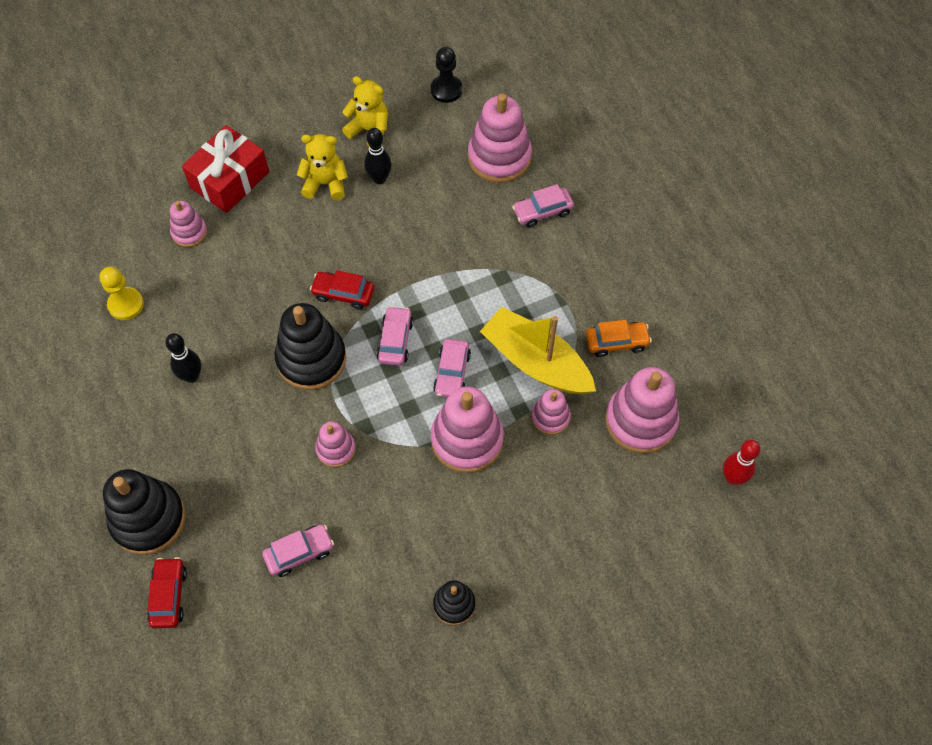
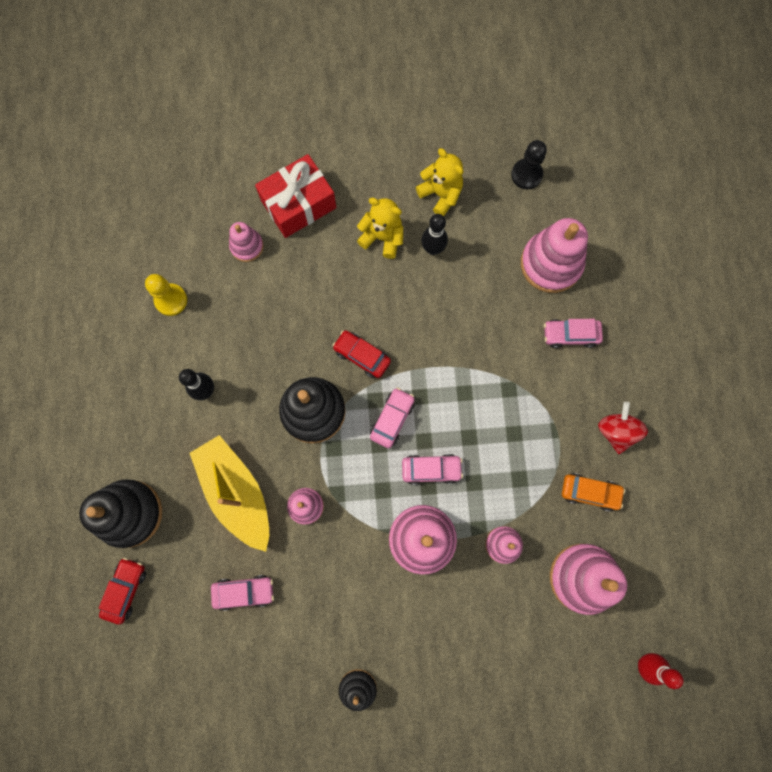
camera: 20 degrees right, 15 degrees up
pink car [433,339,471,398] -> pink car turned 120 degrees counterclockwise [402,454,463,485]
yellow boat [480,307,596,394] -> yellow boat moved to [190,435,269,552]
none -> red spinning top [598,402,648,454]

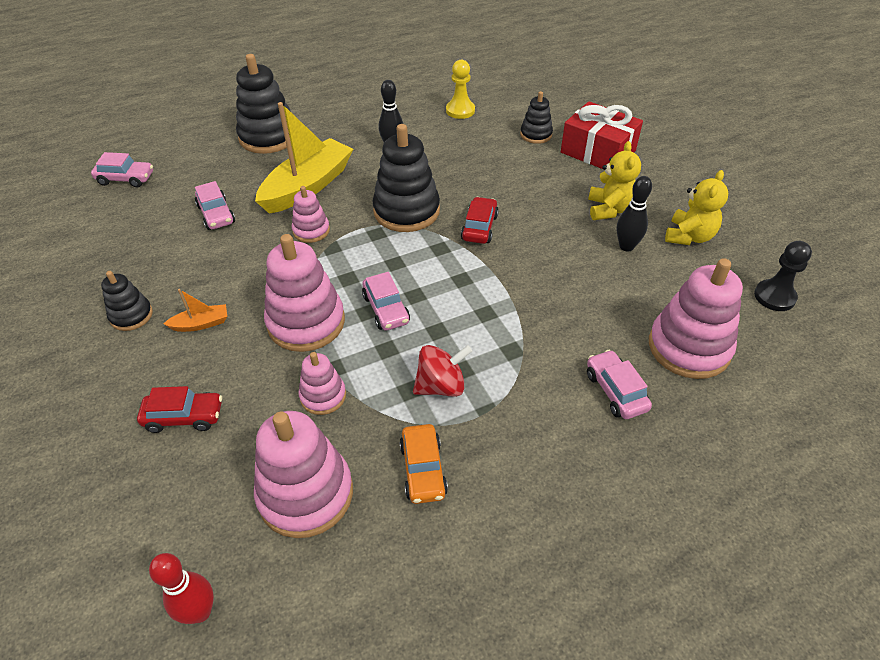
camera: 70 degrees right, 30 degrees down
red car [99,558,146,625] -> red car moved to [137,386,222,433]
pink stacking toy [229,222,264,262] -> black stacking toy [520,91,553,144]
pink car [370,387,415,448] -> pink car moved to [91,152,153,187]
red spinning top [598,402,648,454] -> red spinning top moved to [413,345,472,397]
none -> orange boat [163,289,227,332]

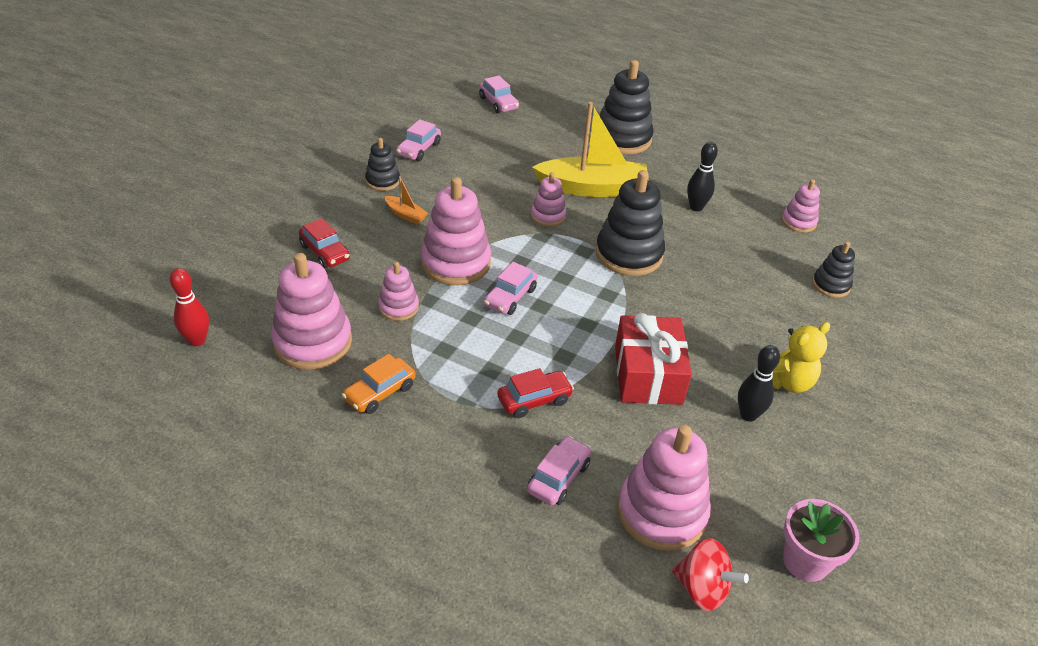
camera: 50 degrees right, 5 degrees down
pink car [195,181,235,230] -> pink car moved to [396,119,441,161]
red spinning top [413,345,472,397] -> red spinning top moved to [672,538,749,611]
yellow pawn [446,60,475,119] -> pink stacking toy [782,179,820,233]
red car [461,197,499,244] -> red car moved to [497,368,574,418]
red gift [561,101,643,169] -> red gift moved to [615,313,692,405]
yellow teddy bear [665,170,728,245] -> none
black pawn [754,241,812,311] -> pink flower pot [783,499,859,582]

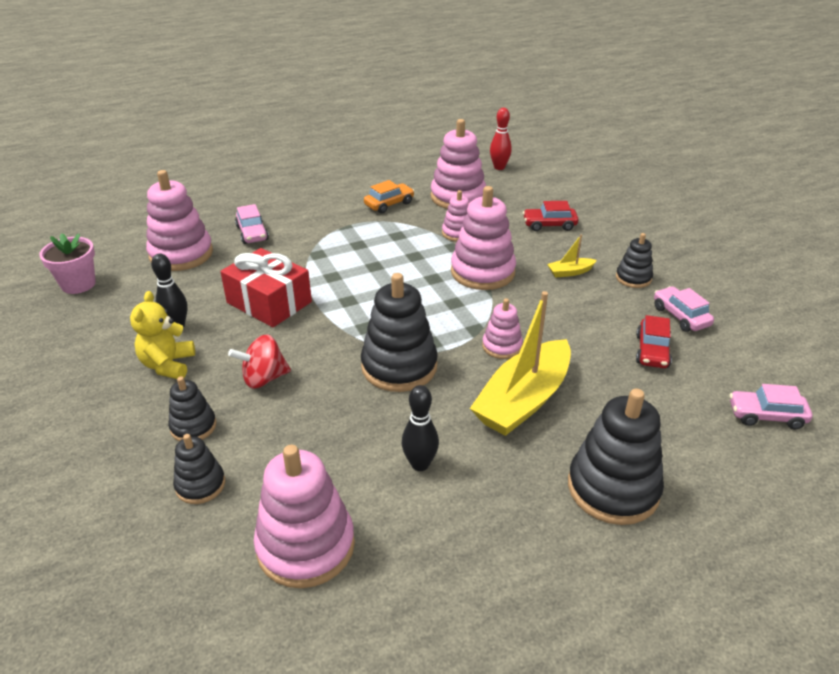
camera: 130 degrees right, 5 degrees down
orange car [342,354,416,414] -> orange car turned 60 degrees clockwise [364,180,414,213]
orange boat [385,176,428,224] -> yellow boat [547,234,597,278]
pink car [484,262,537,315] -> none
red car [497,368,574,418] -> red car moved to [636,315,672,368]
red spinning top [672,538,749,611] -> red spinning top moved to [228,334,291,389]
pink stacking toy [782,179,820,233] -> pink stacking toy [254,445,355,588], size x1.84
none -> black stacking toy [168,376,216,441]

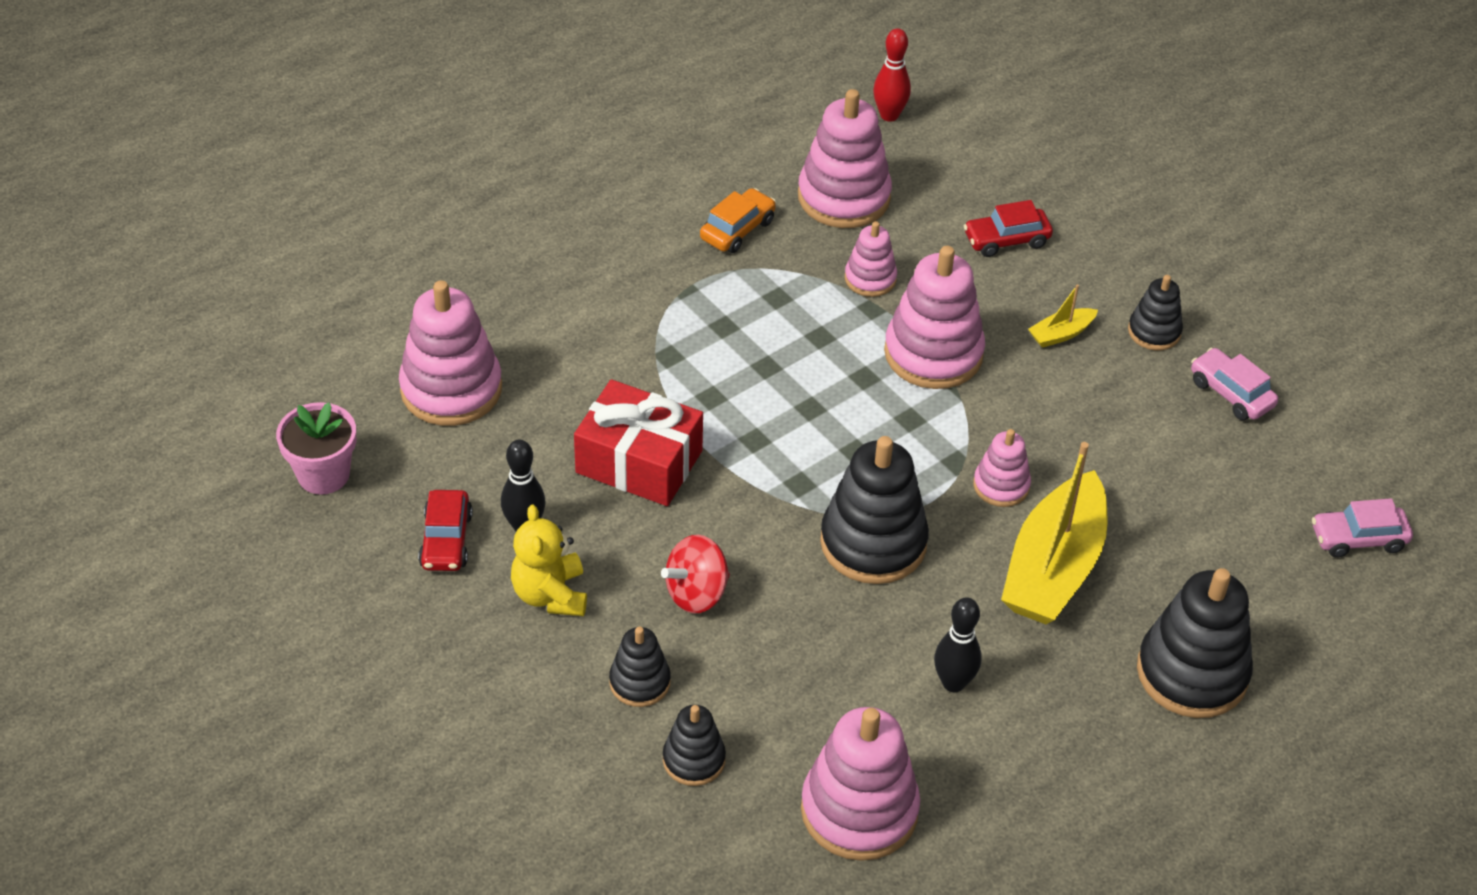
camera: 15 degrees left, 10 degrees up
pink car [235,204,269,244] -> none
red car [636,315,672,368] -> red car moved to [418,490,473,571]

